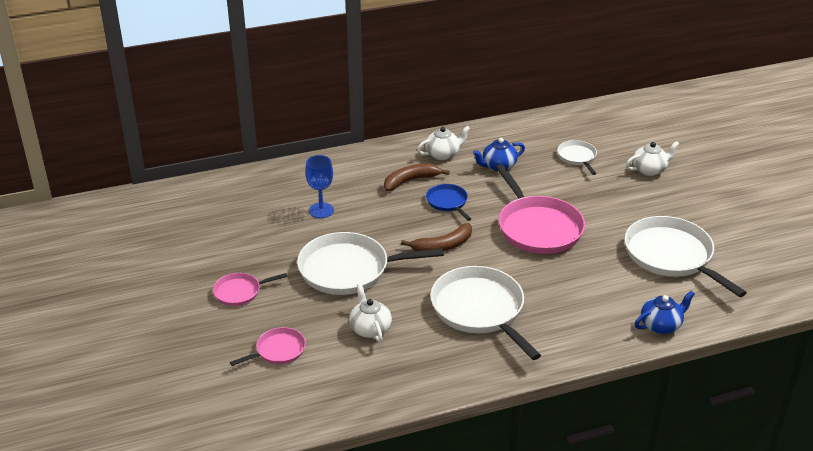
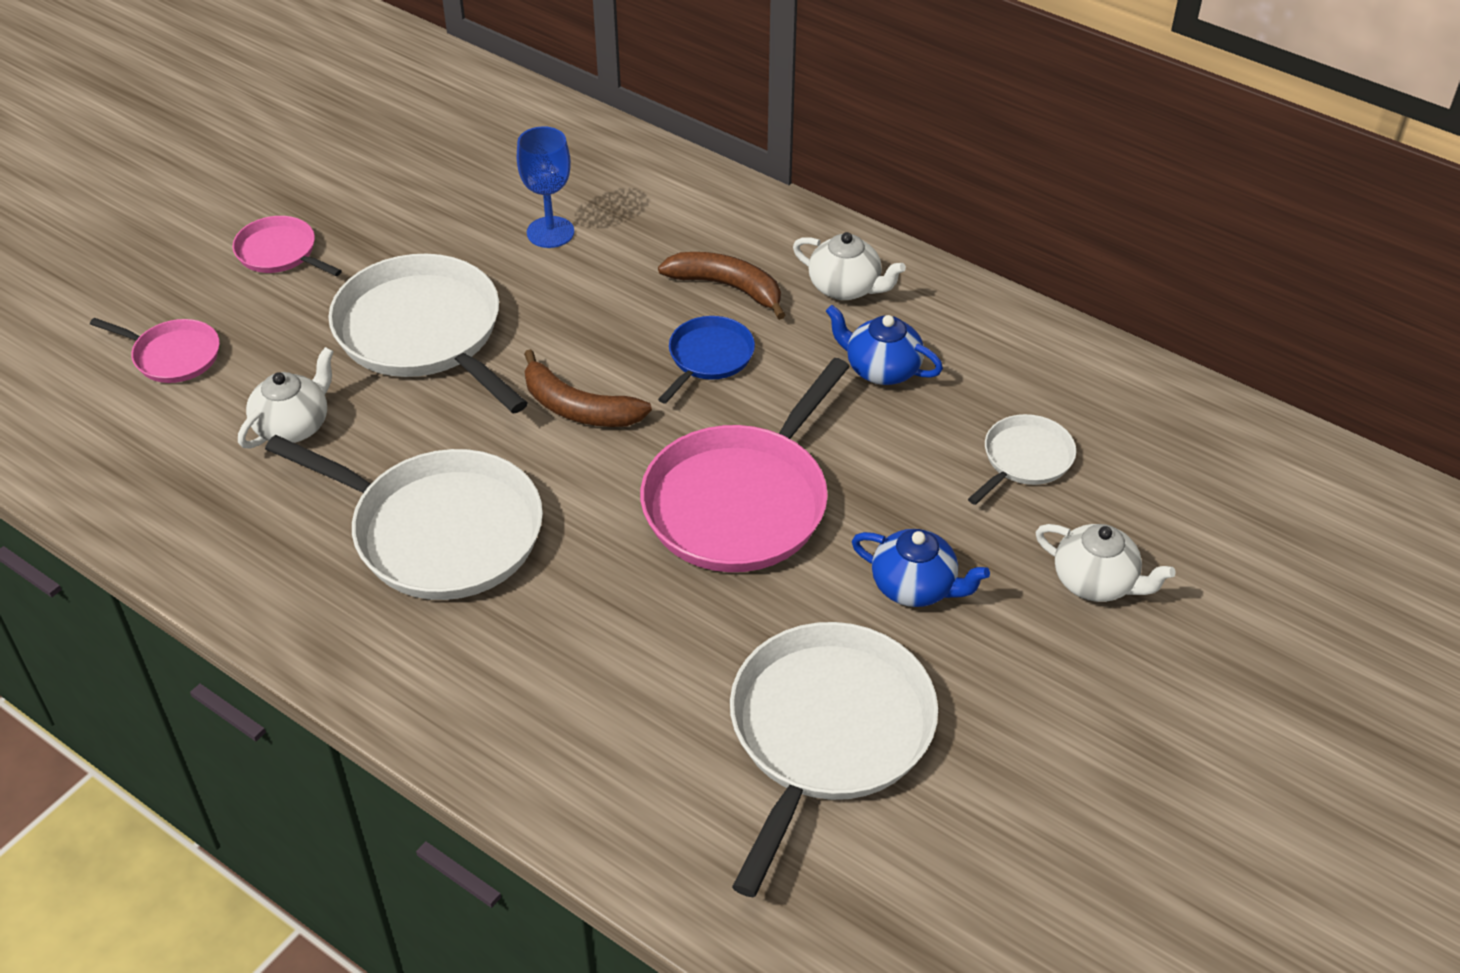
camera: 55 degrees right, 10 degrees up
white pan [430,266,541,360] -> white pan turned 90 degrees clockwise [265,435,543,600]
blue teapot [635,290,695,334] -> blue teapot moved to [852,529,990,607]

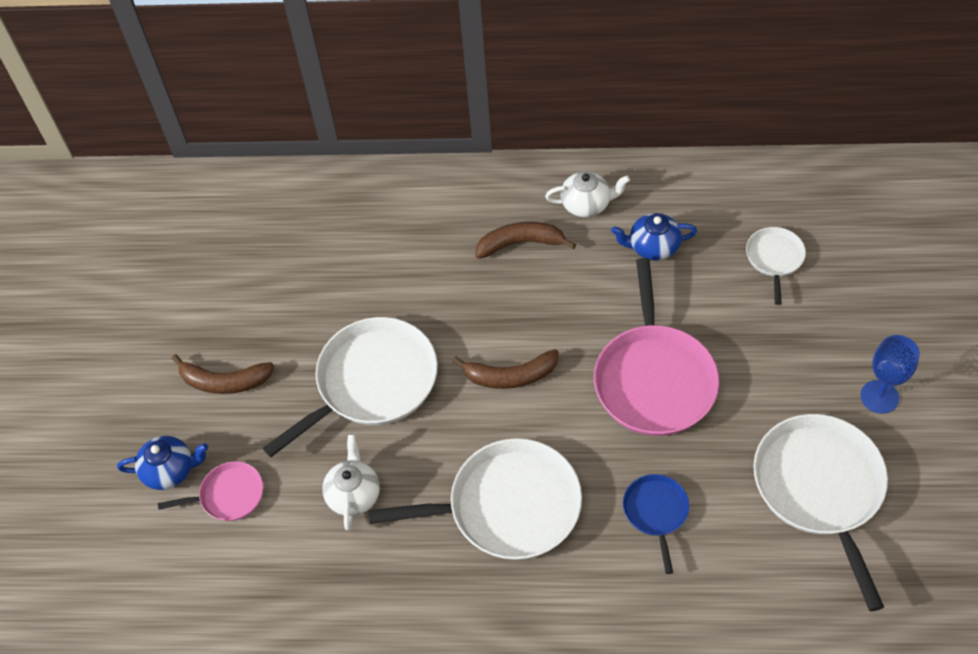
camera: 30 degrees left, 10 degrees up
pink pan [232,216,342,276] -> brown banana [171,354,274,394]
white pan [328,254,528,413] -> white pan turned 120 degrees clockwise [263,317,438,458]
blue goblet [517,126,574,248] -> blue goblet moved to [861,335,920,414]
blue pan [658,316,755,404] -> blue pan moved to [623,474,690,574]
blue teapot [852,529,990,607] -> blue teapot moved to [117,436,208,490]
white teapot [1035,524,1176,602] -> none

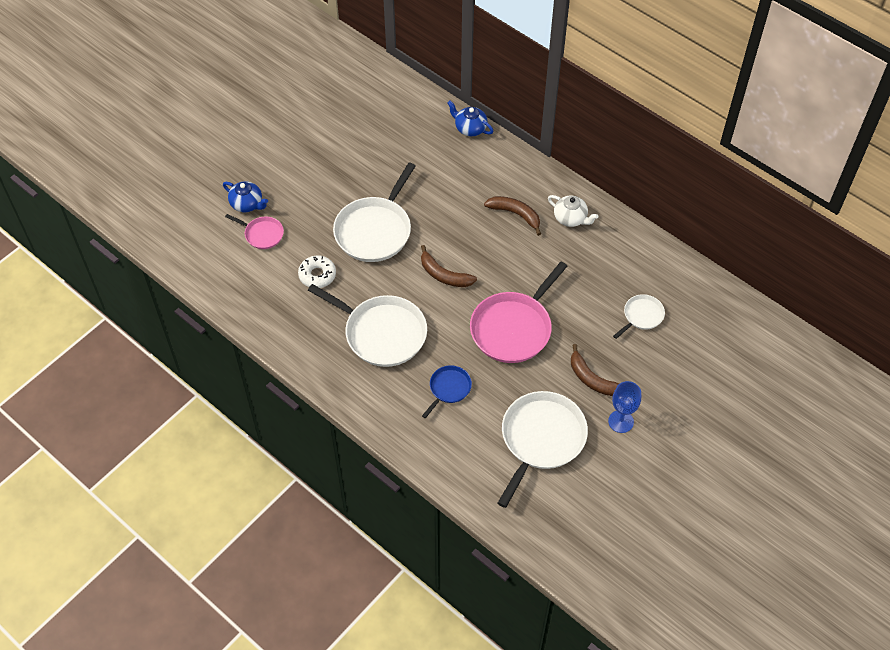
camera: 35 degrees right, 0 degrees up
brown banana [171,354,274,394] -> brown banana moved to [571,344,619,396]
white pan [263,317,438,458] -> white pan turned 120 degrees clockwise [333,163,416,262]
white teapot [322,434,380,531] -> white donut [298,255,336,288]
blue teapot [611,213,697,260] -> blue teapot moved to [447,101,493,136]

